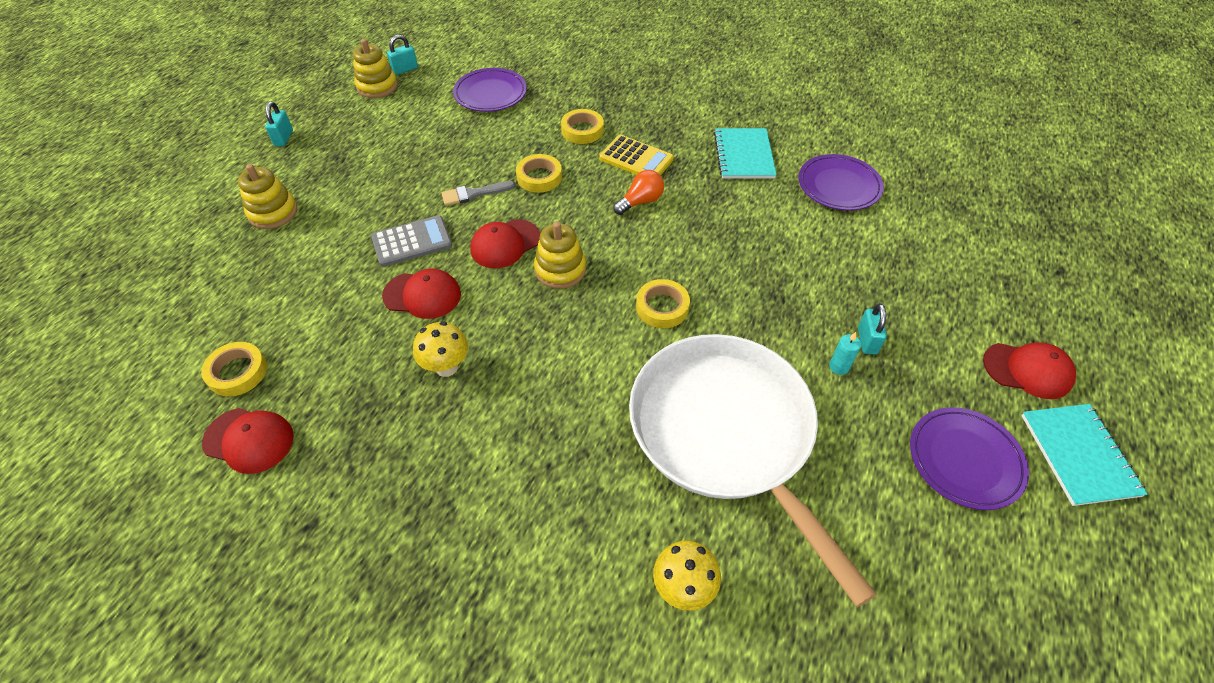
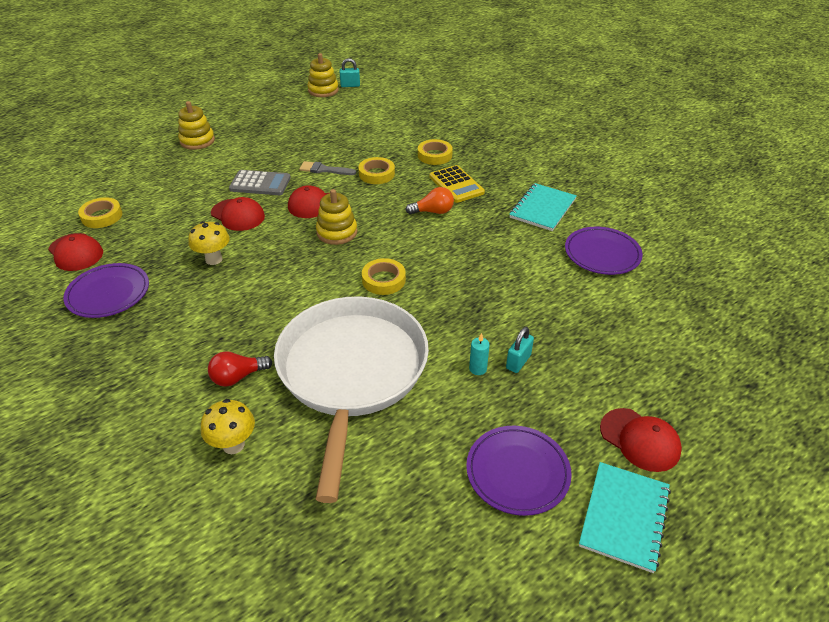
camera: 30 degrees right, 10 degrees down
turquoise padlock [265,102,293,146] -> none
purple plate [453,68,527,112] -> purple plate moved to [63,263,149,318]
none -> red light bulb [208,351,272,387]

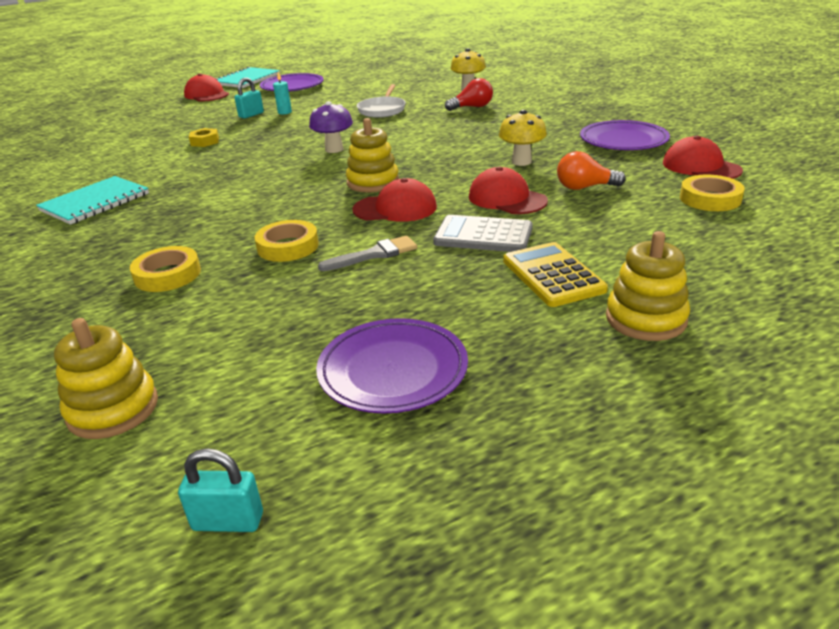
camera: 170 degrees left, 10 degrees down
white pan [274,296,429,503] -> white pan [357,84,406,118], size x0.40
grey brush [299,161,356,175] -> grey brush turned 45 degrees counterclockwise [318,236,417,271]
yellow stacking toy [307,53,339,97] -> yellow stacking toy moved to [54,318,158,439]
yellow tape [362,258,406,295] -> purple mushroom [309,101,353,153]
orange light bulb [405,187,454,214] -> orange light bulb moved to [557,151,626,190]
yellow calculator [430,165,485,203] -> yellow calculator moved to [503,242,608,307]
purple plate [565,227,643,275] -> purple plate moved to [316,318,468,413]
none -> yellow nut [189,128,219,147]

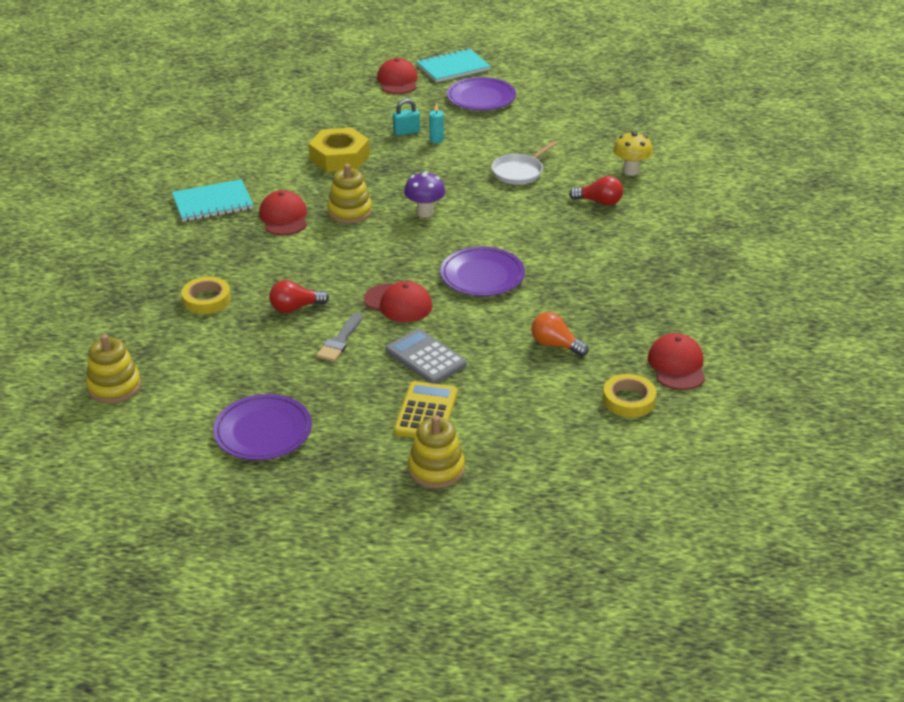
camera: 30 degrees right, 5 degrees up
turquoise padlock [178,448,263,532] -> none
yellow nut [189,128,219,147] -> yellow nut [308,127,370,172], size x2.07
yellow tape [255,220,319,262] -> red light bulb [269,280,329,313]
grey brush [318,236,417,271] -> grey brush turned 105 degrees clockwise [316,313,362,362]
yellow stacking toy [346,118,399,192] -> yellow stacking toy moved to [327,164,372,224]
red cap [469,167,548,214] -> red cap moved to [259,190,307,235]
yellow mushroom [499,110,547,166] -> none
purple plate [580,120,670,150] -> purple plate moved to [440,247,525,296]

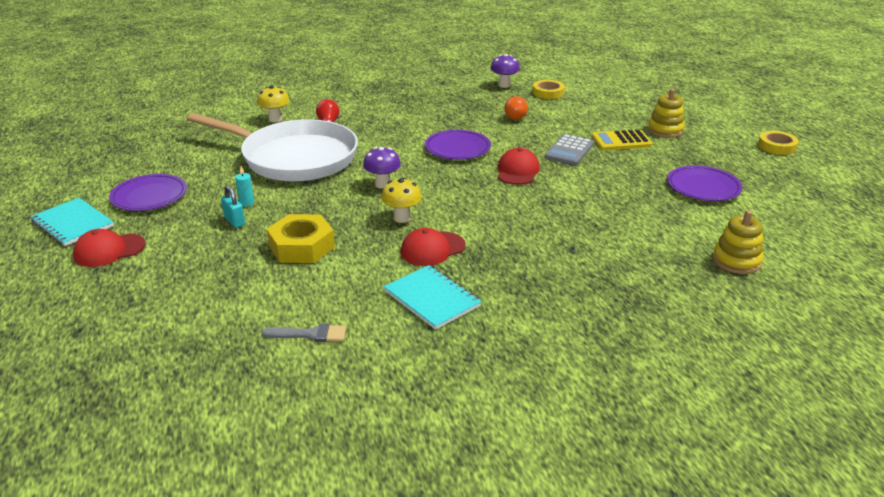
camera: 110 degrees left, 5 degrees down
yellow tape [181,277,231,314] -> yellow tape moved to [758,131,799,155]
red light bulb [269,280,329,313] -> none
grey brush [316,313,362,362] -> grey brush moved to [261,324,346,342]
yellow stacking toy [327,164,372,224] -> yellow mushroom [381,178,422,223]
white pan [491,141,557,185] -> white pan [187,113,358,181], size x2.48
red cap [648,333,705,390] -> purple mushroom [491,54,520,88]

